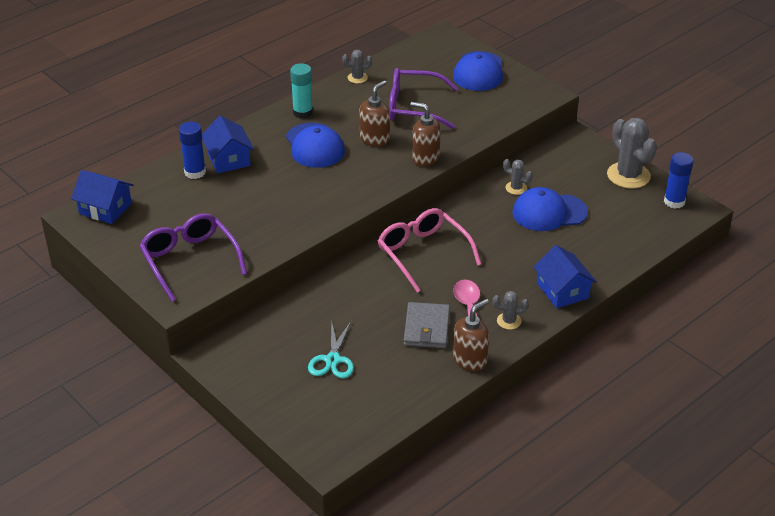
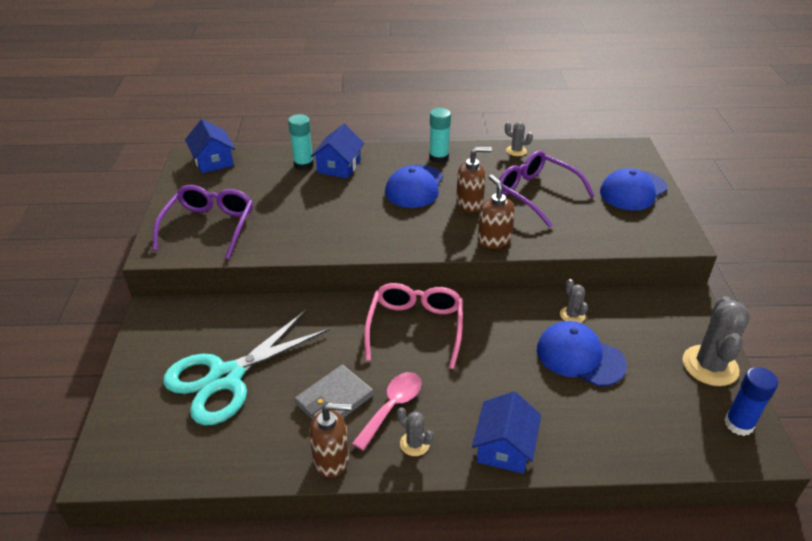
camera: 40 degrees right, 0 degrees up
blue glue stick [179,122,206,179] -> turquoise glue stick [288,114,314,170]
turquoise scissors [308,321,354,379] -> turquoise scissors [163,310,330,426], size x1.91

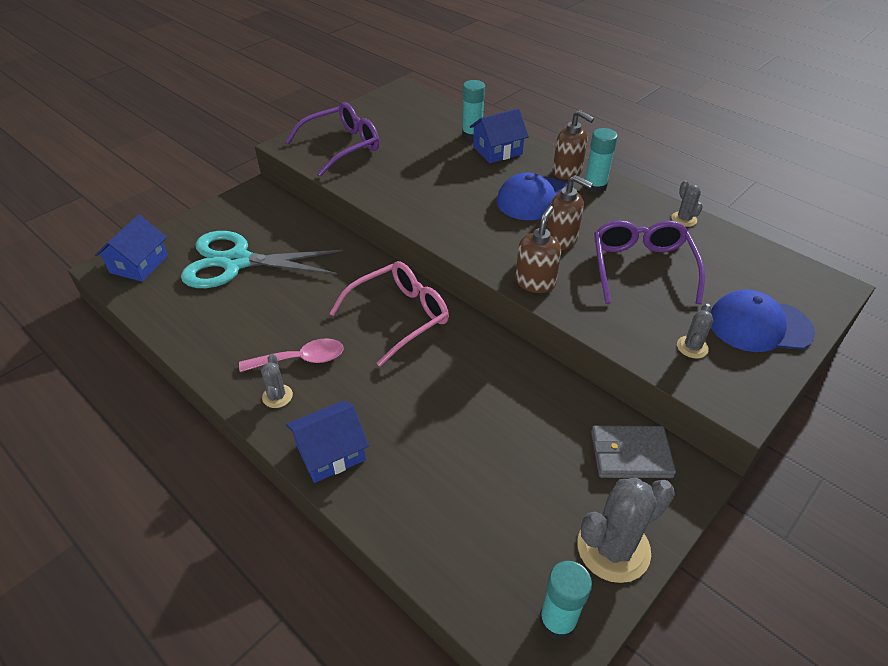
camera: 45 degrees right, 5 degrees up
blue house [185,119,235,173] -> blue house moved to [95,215,168,282]
grey wallet [294,365,374,420] -> grey wallet moved to [591,426,676,478]
brown soap dispenser [309,403,351,478] -> brown soap dispenser moved to [553,110,594,180]
blue cap [537,321,627,387] -> none
grey cactus [560,279,588,323] -> grey cactus moved to [677,304,713,358]
blue glue stick [724,367,778,436] -> turquoise glue stick [539,561,592,640]

